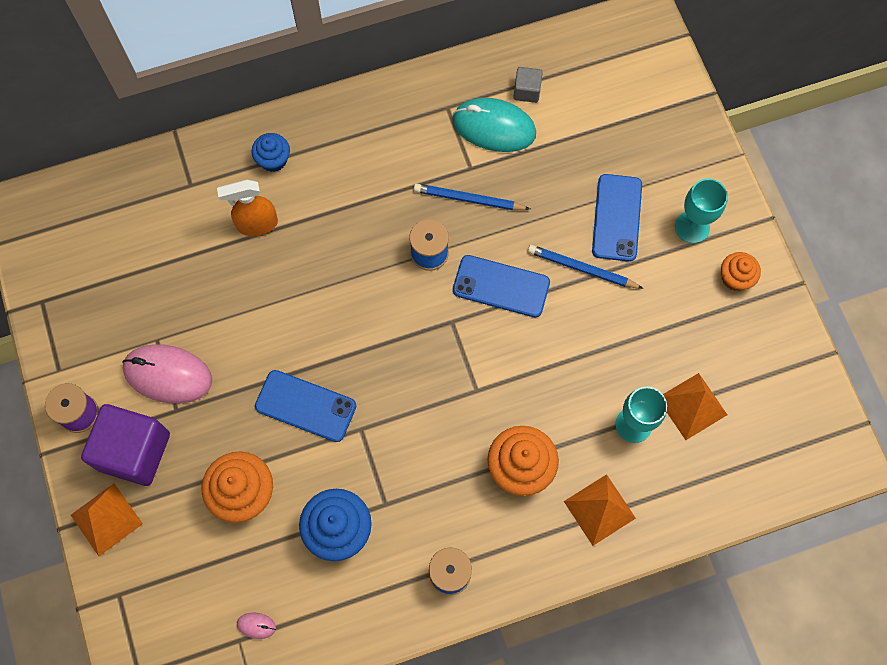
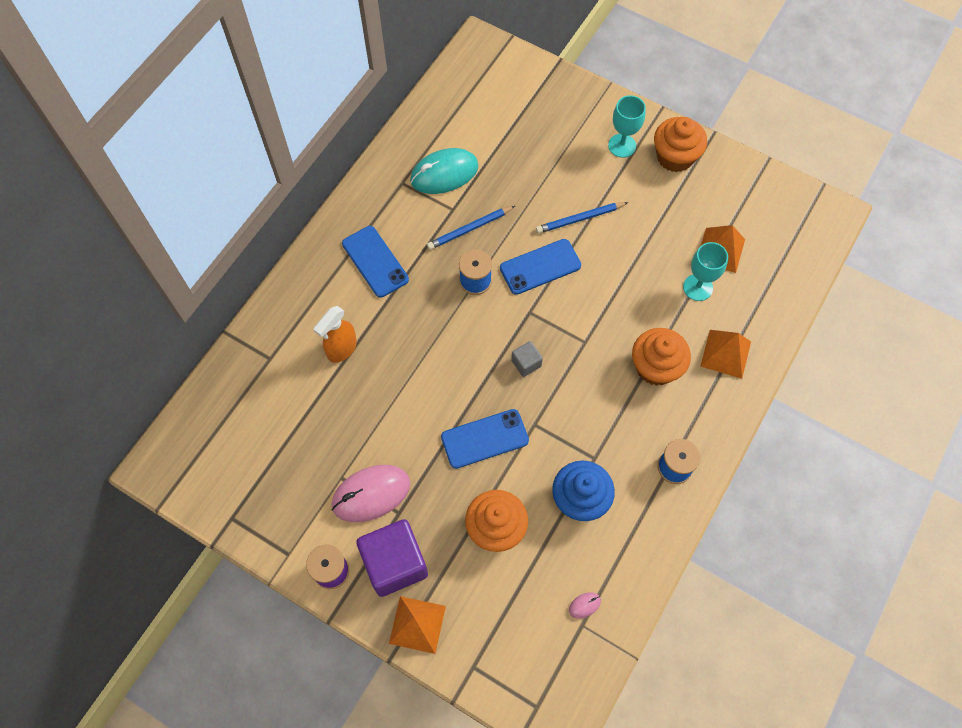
camera: 40 degrees left, 5 degrees down
blue cupcake [252,133,290,172] -> none
grey cube [513,67,543,103] -> grey cube moved to [511,341,543,377]
blue phone [592,174,642,262] -> blue phone moved to [342,226,409,298]
orange cupcake [721,252,761,291] -> orange cupcake [654,117,707,172], size x1.67

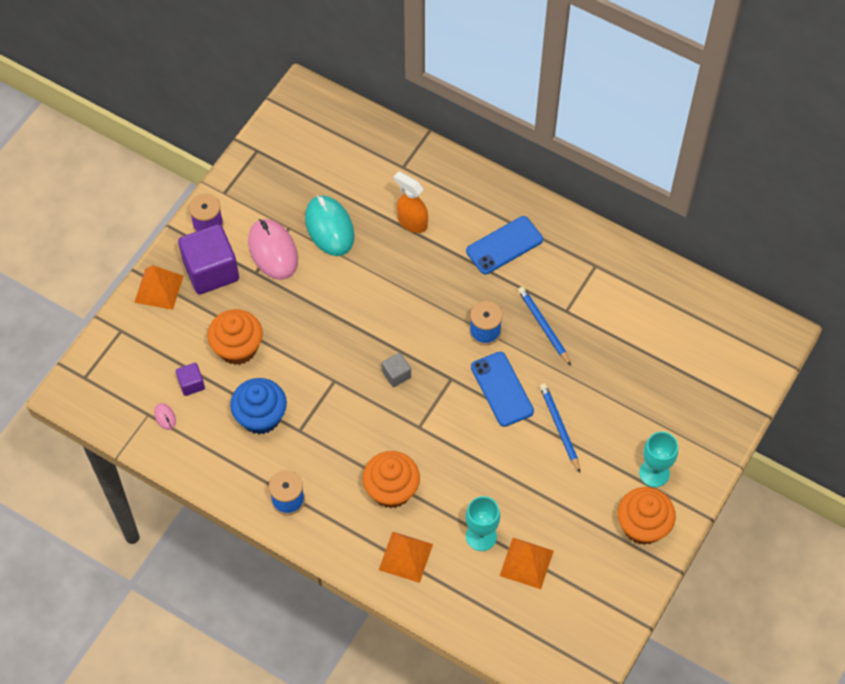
camera: 90 degrees right, 5 degrees down
turquoise mouse [410,148,479,194] -> turquoise mouse moved to [305,195,354,256]
blue phone [441,409,529,469] -> none
none -> purple cube [176,363,205,396]

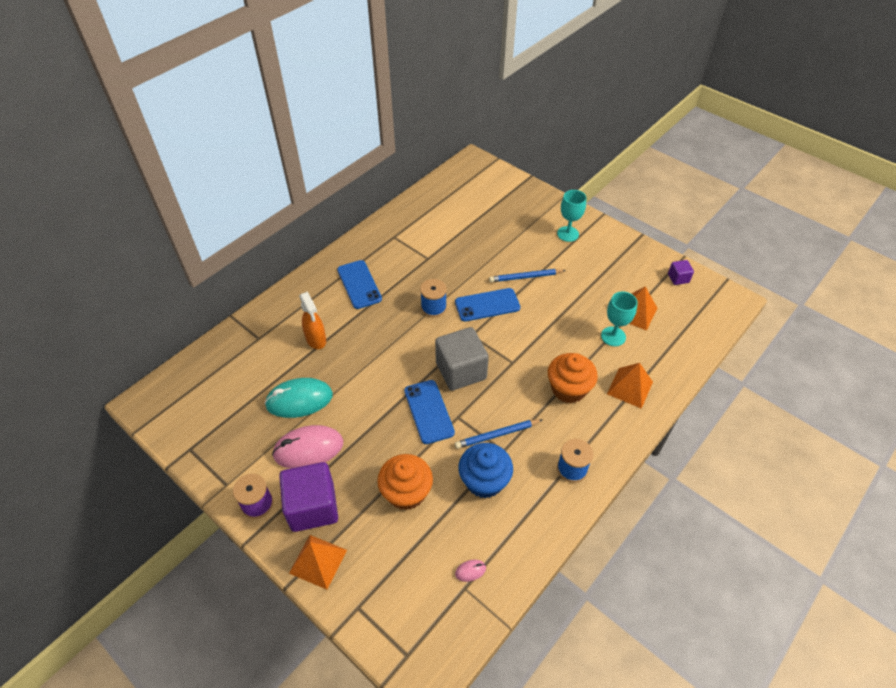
camera: 80 degrees left, 10 degrees down
purple cube [176,363,205,396] -> purple cube moved to [668,260,694,285]
grey cube [382,353,411,387] -> grey cube [435,327,489,391], size x2.13
orange spray bottle [394,171,428,233] -> orange spray bottle turned 75 degrees counterclockwise [299,292,326,349]
blue pencil [518,287,571,366] -> blue pencil moved to [455,419,542,449]
orange cupcake [618,487,676,545] -> none
none -> blue phone [404,380,455,444]

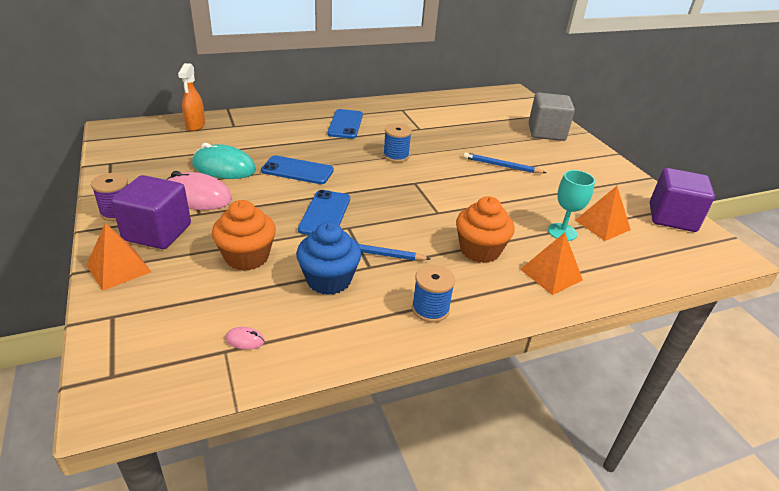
camera: 25 degrees right, 15 degrees down
orange spray bottle [299,292,326,349] -> orange spray bottle moved to [178,63,205,131]
grey cube [435,327,489,391] -> grey cube moved to [529,93,575,141]
blue phone [455,288,520,321] -> blue phone moved to [261,155,334,184]
turquoise goblet [557,190,586,242] -> none
purple cube [668,260,694,285] -> purple cube [650,168,715,232], size x2.13

